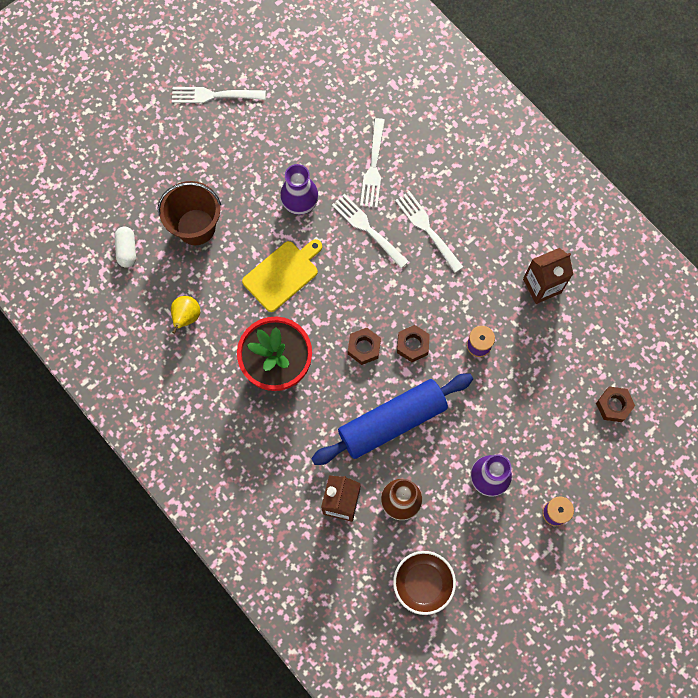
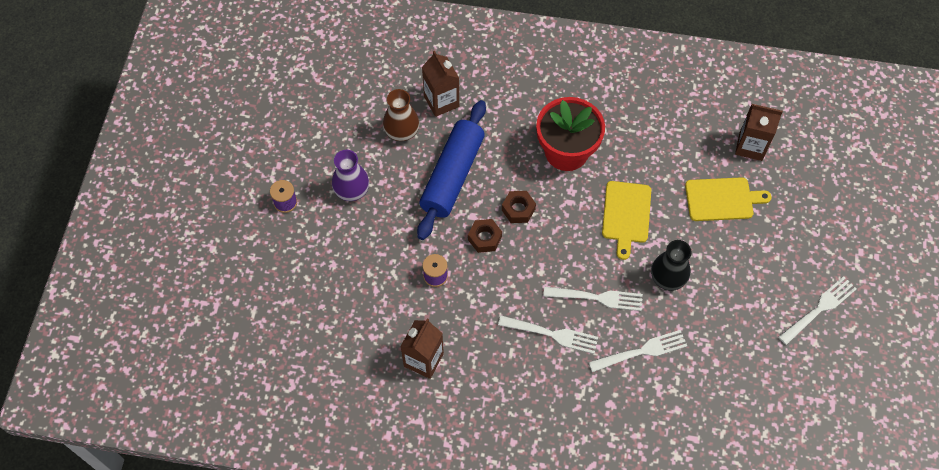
camera: 140 degrees right, 10 degrees down
white capsule [114,226,136,268] -> brown carton [735,104,783,161]
brown bucket [158,181,221,245] -> yellow cutting board [685,177,772,221]
yellow pear [171,296,200,334] -> none
purple vase [280,164,319,215] -> black vase [651,240,691,291]
white fork [360,118,385,208] -> white fork turned 105 degrees clockwise [588,330,687,372]
brown bowl [393,551,456,615] -> none
brown nut [596,386,635,422] -> none

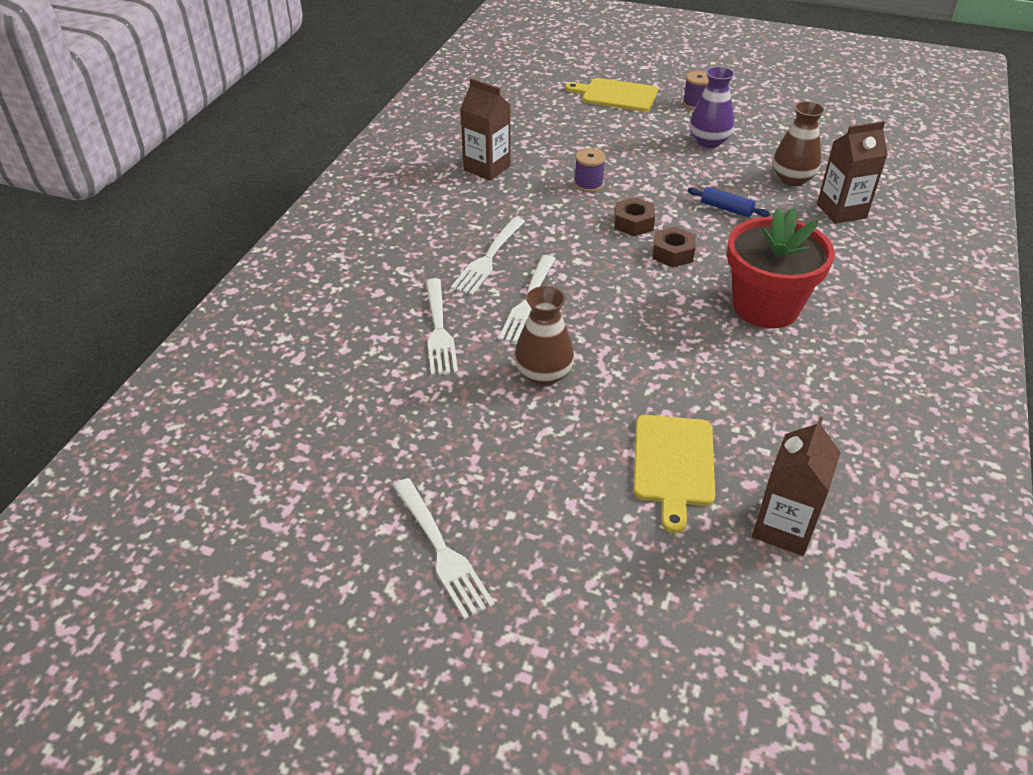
camera: 100 degrees right, 20 degrees down
blue rolling pin [417,100,486,240] -> blue rolling pin [688,187,770,217], size x0.40
yellow cutting board [602,181,651,260] -> yellow cutting board moved to [565,78,658,112]
black vase [651,240,691,291] -> brown vase [514,286,574,386]

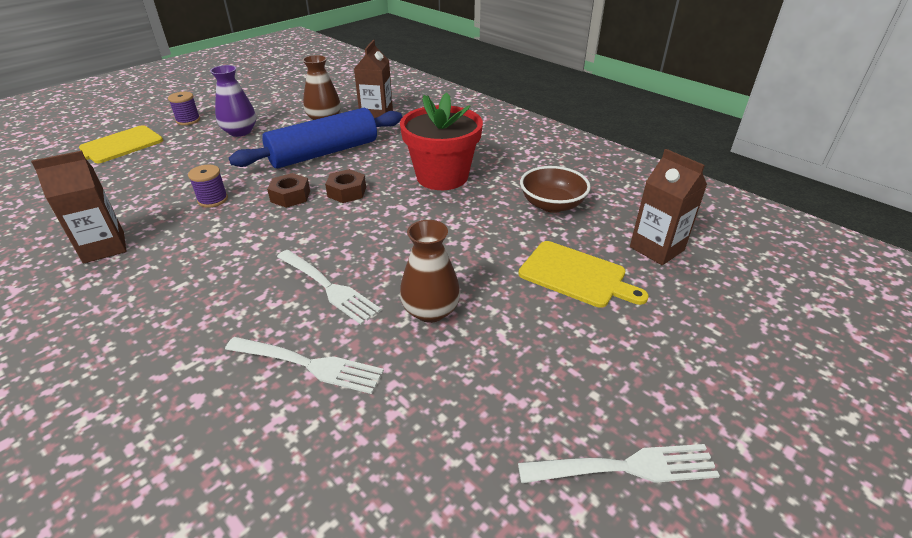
camera: 65 degrees left, 5 degrees down
white fork [451,217,525,295] -> none
blue rolling pin [688,187,770,217] -> blue rolling pin [229,108,402,168], size x2.49
none -> brown bowl [520,166,591,213]

